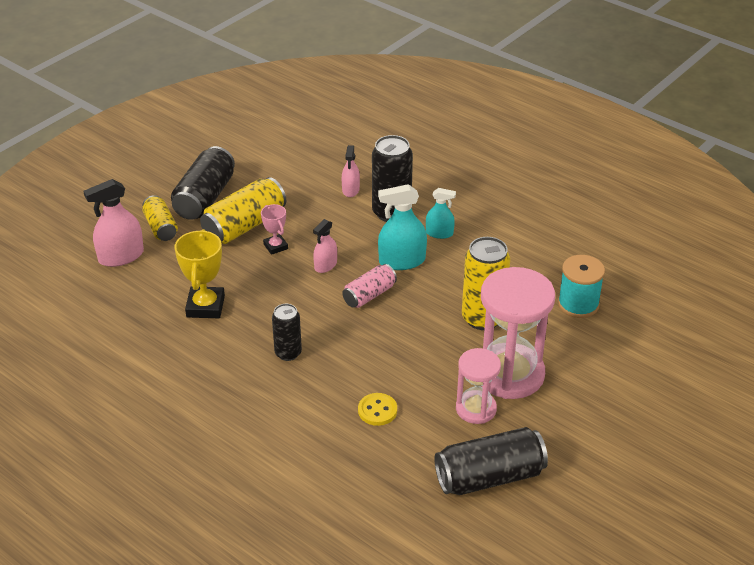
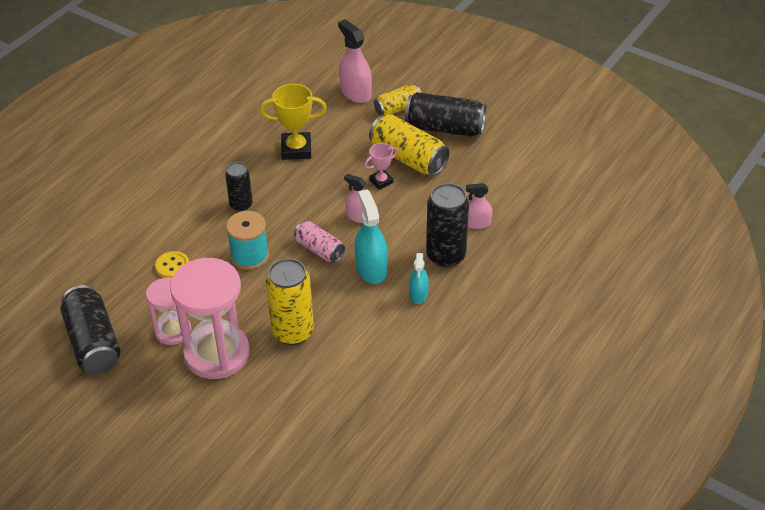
camera: 85 degrees right, 5 degrees up
turquoise spool [558,255,605,318] -> turquoise spool moved to [226,211,269,270]

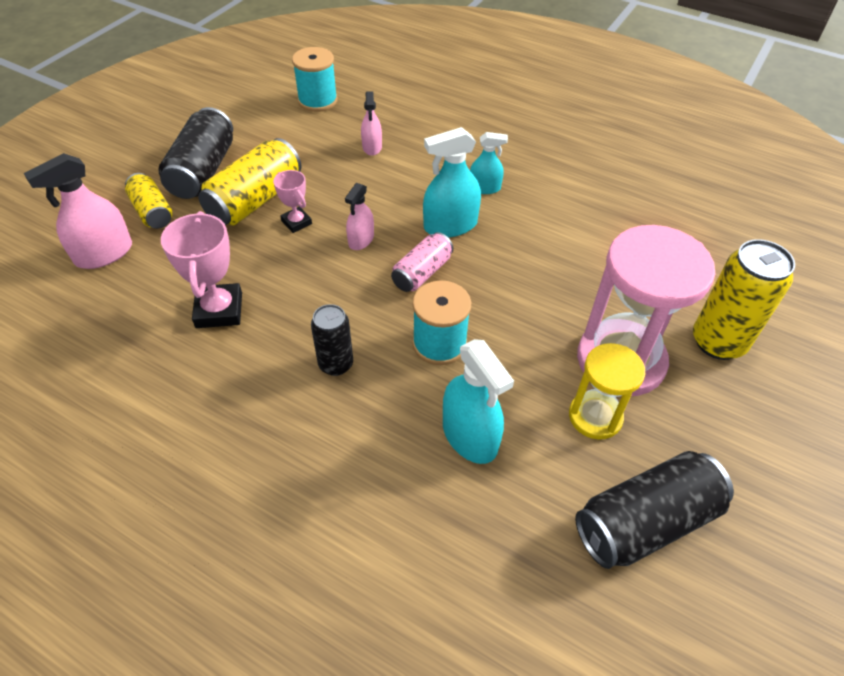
camera: 95 degrees left, 5 degrees up
pink hourglass [146,278,191,345] -> yellow hourglass [569,343,645,440]
yellow button [155,251,189,278] -> turquoise spray bottle [443,339,514,464]
yellow trophy [260,84,327,160] -> pink trophy [161,211,242,328]
yellow can [266,258,314,345] -> yellow can moved to [693,239,795,360]
black can [426,183,469,268] -> none
none -> turquoise spool [292,47,338,112]

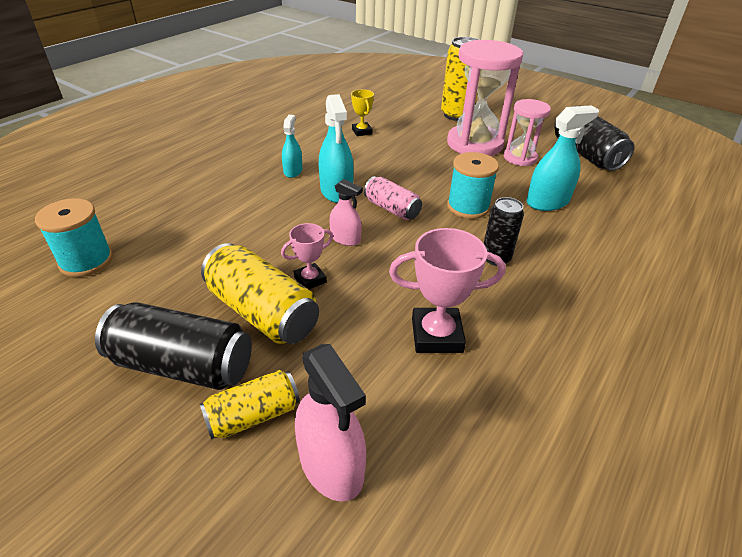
camera: 85 degrees left, 10 degrees down
pink spray bottle [361,91,382,156] -> none
yellow hourglass [569,343,645,440] -> pink hourglass [504,99,551,166]
none -> yellow trophy [351,89,374,136]

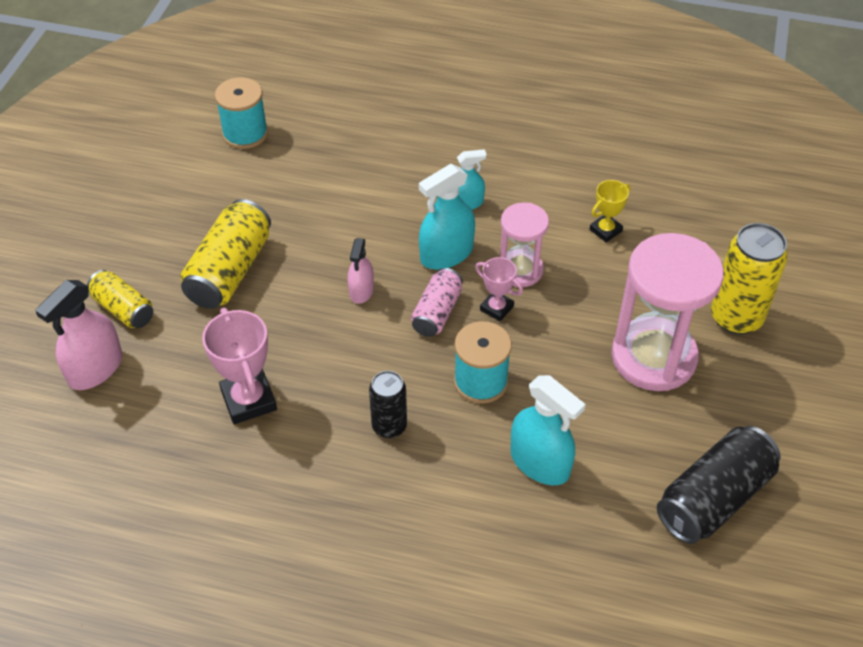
camera: 70 degrees right, 10 degrees up
black can [95,302,252,390] -> none
pink trophy [281,223,333,289] -> pink trophy moved to [475,257,523,321]
pink hourglass [504,99,551,166] -> pink hourglass moved to [500,202,549,287]

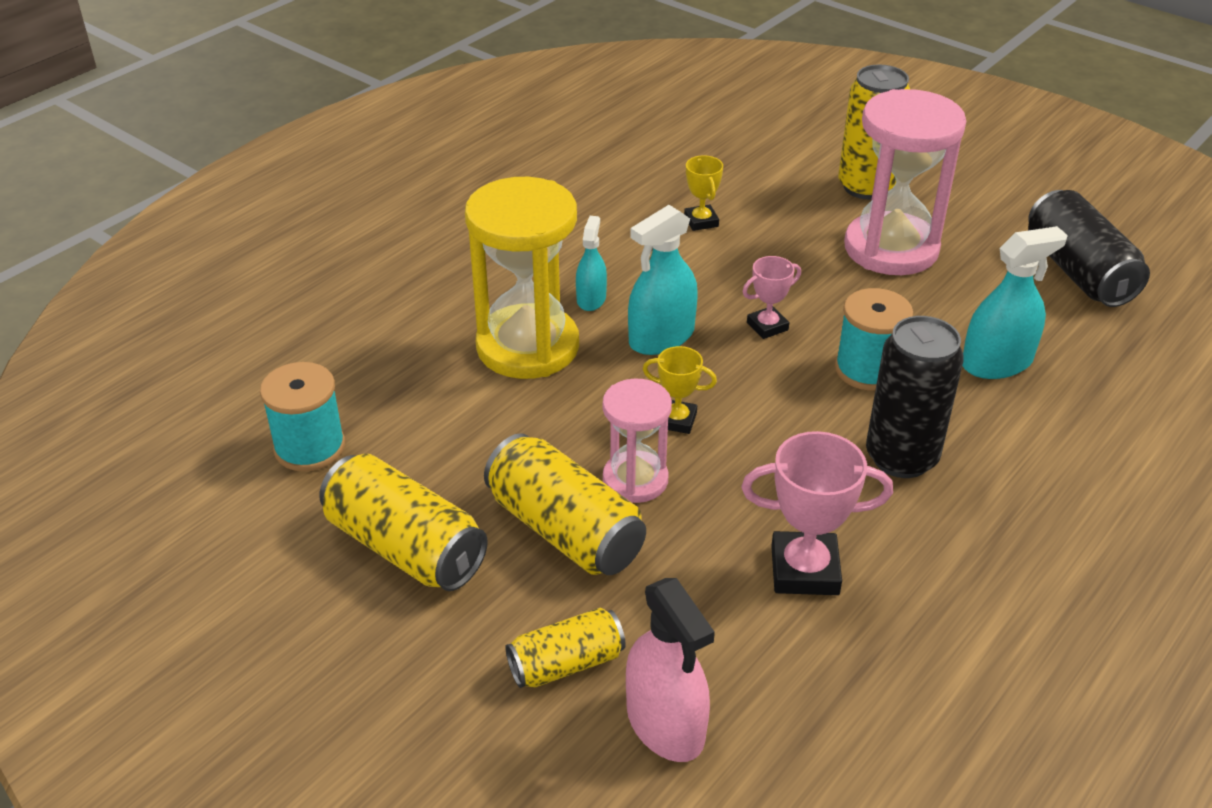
camera: 65 degrees left, 10 degrees down
pink spray bottle [348,238,374,304] -> yellow trophy [643,346,717,434]
black can [369,371,407,438] -> black can [866,316,964,478], size x1.64
pink can [411,268,463,337] -> none
turquoise spray bottle [419,164,475,270] -> turquoise spray bottle turned 60 degrees clockwise [628,205,698,355]
pink hourglass [500,202,549,287] -> pink hourglass moved to [602,378,672,503]
none -> yellow can [319,454,488,591]
none -> yellow hourglass [465,177,579,379]

